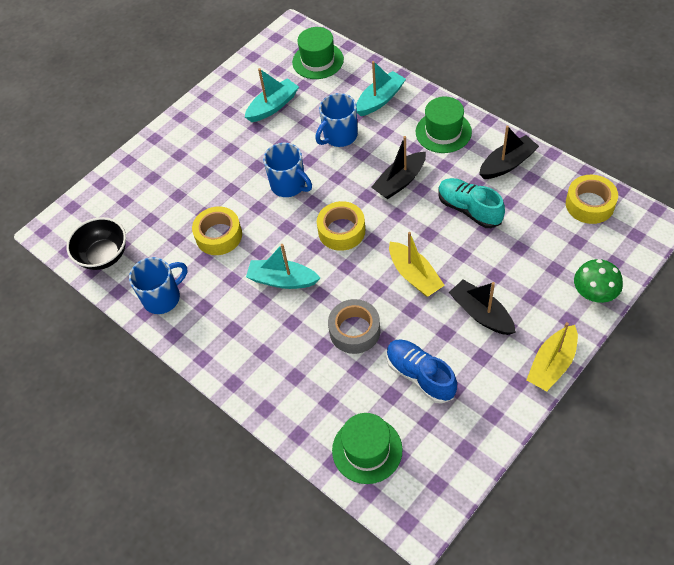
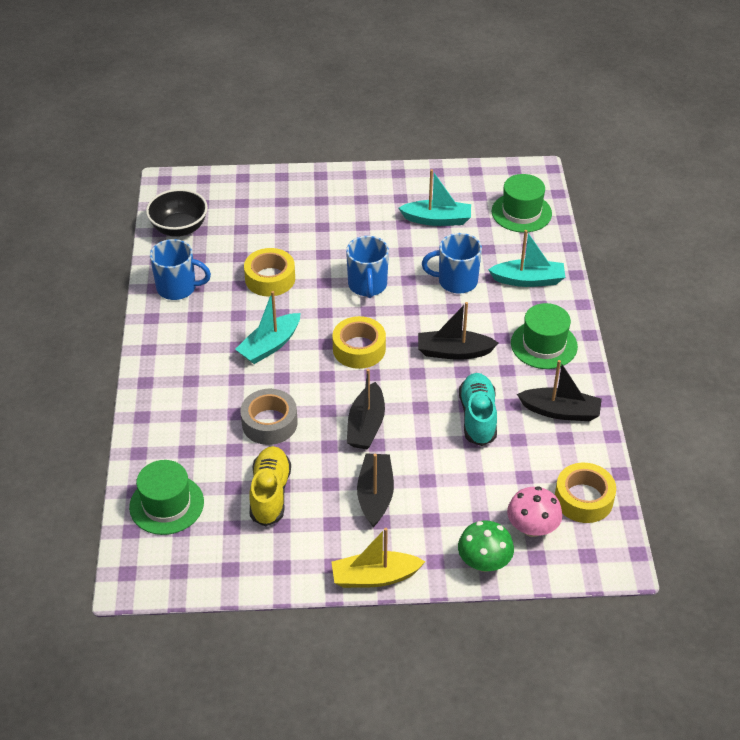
camera: 40 degrees right, 10 degrees down
turquoise boat [246,244,320,289] -> turquoise boat turned 105 degrees counterclockwise [235,291,300,364]
blue shoe [386,339,457,404] -> yellow shoe [249,446,291,527]
yellow boat [389,232,445,297] -> black boat [347,369,385,449]
none -> pink mushroom [507,486,562,537]

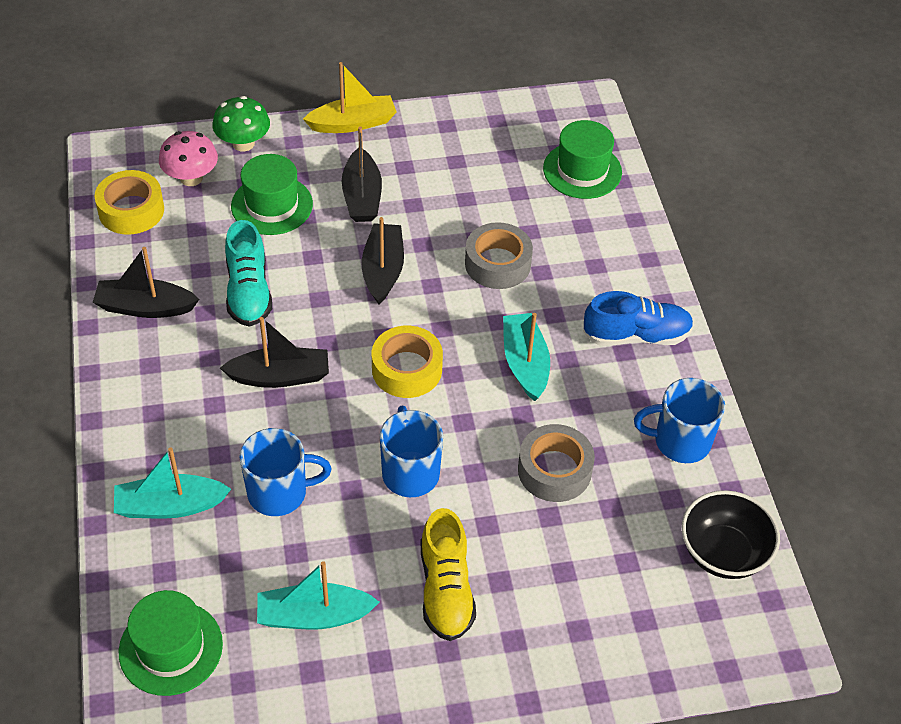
camera: 170 degrees right, 5 degrees up
turquoise boat [235,291,300,364] -> turquoise boat turned 45 degrees counterclockwise [503,313,550,401]
yellow tape [244,248,295,297] -> grey tape [518,424,595,502]
yellow shoe [249,446,291,527] -> yellow shoe moved to [421,508,476,641]
green hat [511,303,578,369] -> green hat moved to [231,154,313,235]
none -> blue shoe [583,291,694,346]

